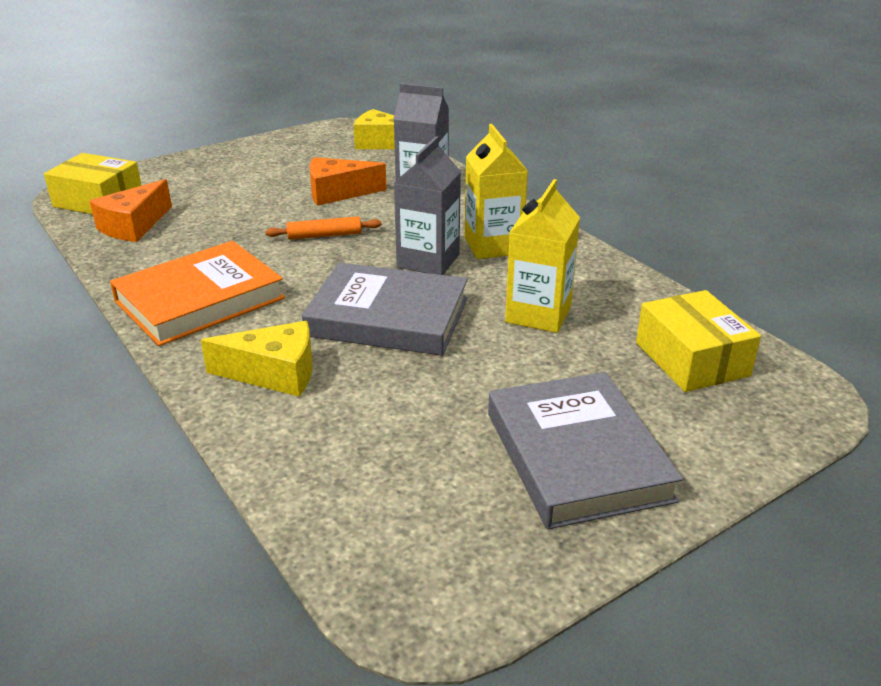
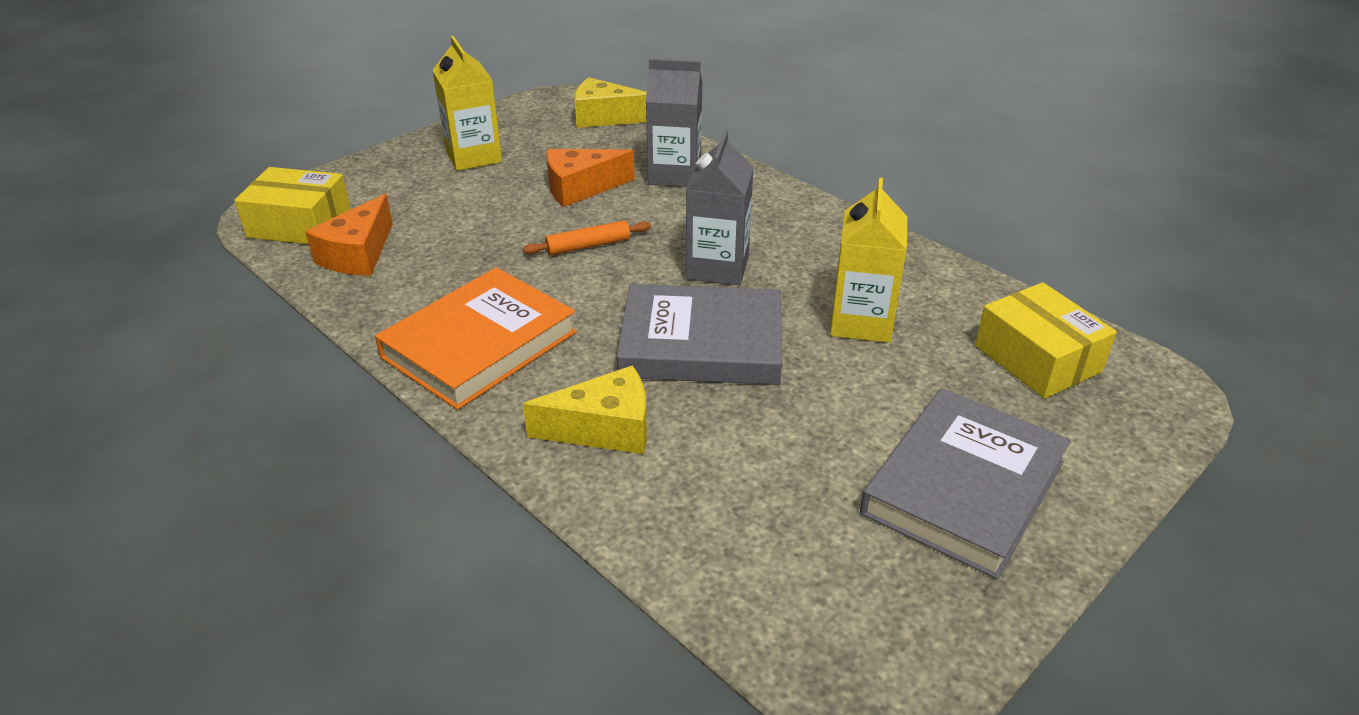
camera: 10 degrees left, 5 degrees up
yellow carton [465,124,528,259] -> yellow carton moved to [432,36,502,171]
grey book [488,372,683,529] -> grey book turned 60 degrees clockwise [860,388,1071,579]

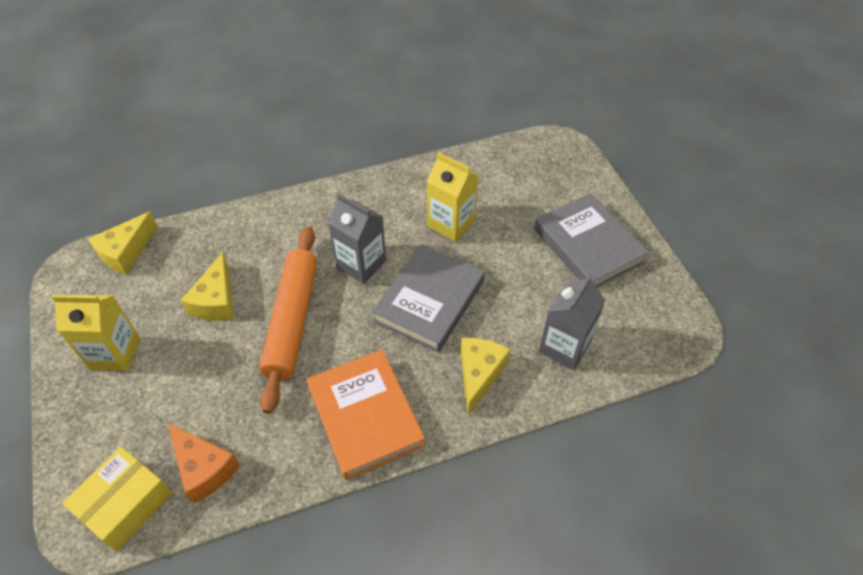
camera: 65 degrees left, 15 degrees up
orange rolling pin [523,220,651,255] -> orange rolling pin [259,227,317,414], size x2.26
orange cheese [546,149,635,207] -> yellow cheese [181,252,234,321]
grey carton [646,59,702,187] -> grey carton moved to [538,274,606,370]
yellow box [975,282,1117,399] -> none

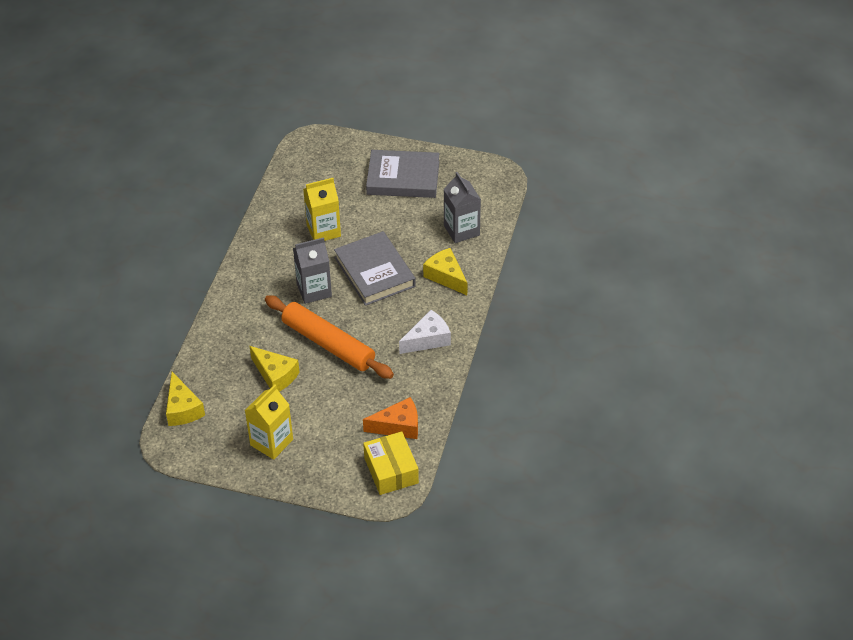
camera: 55 degrees left, 5 degrees down
orange book [307,350,425,480] -> white cheese [399,310,451,354]

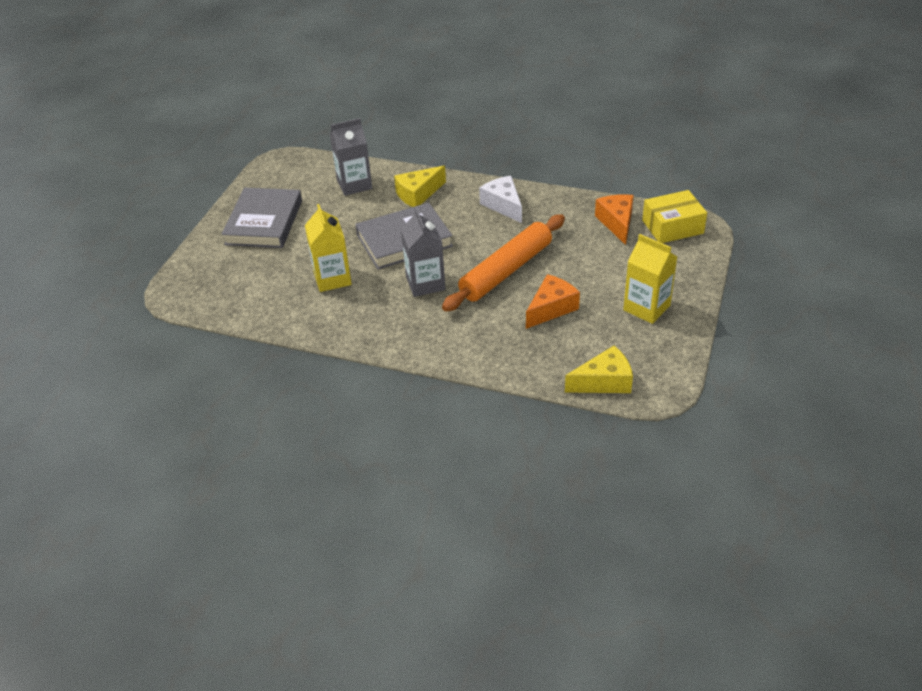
camera: 85 degrees left, 5 degrees down
yellow cheese [250,346,299,392] -> orange cheese [526,274,580,329]

